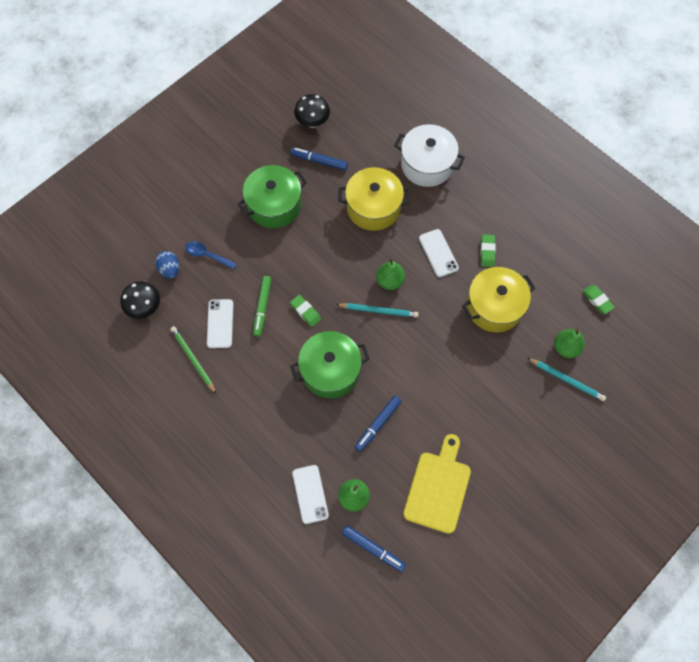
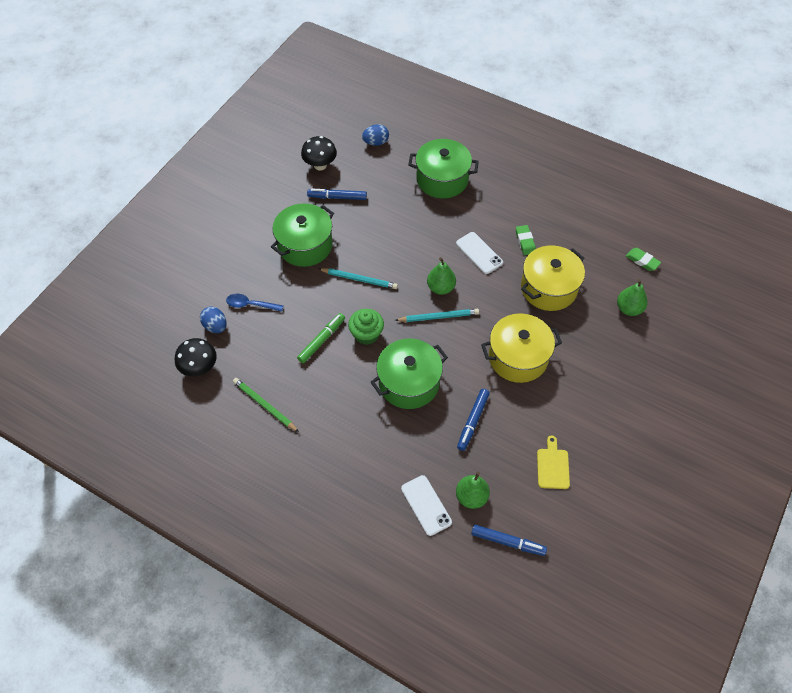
camera: 15 degrees left, 10 degrees down
white phone [207,299,233,348] -> none
green marker [253,276,271,337] -> green marker turned 135 degrees counterclockwise [297,313,345,363]
green eraser [290,295,321,327] -> green cupcake [348,309,384,345]
yellow pot [338,167,410,231] -> yellow pot moved to [481,313,562,383]
white pot [394,124,465,187] -> green pot [408,139,479,199]
yellow cutting board [403,434,471,534] -> yellow cutting board [537,435,570,489], size x0.56
turquoise pencil [527,358,606,401] -> turquoise pencil moved to [319,268,398,289]
none -> blue egg [362,124,389,146]

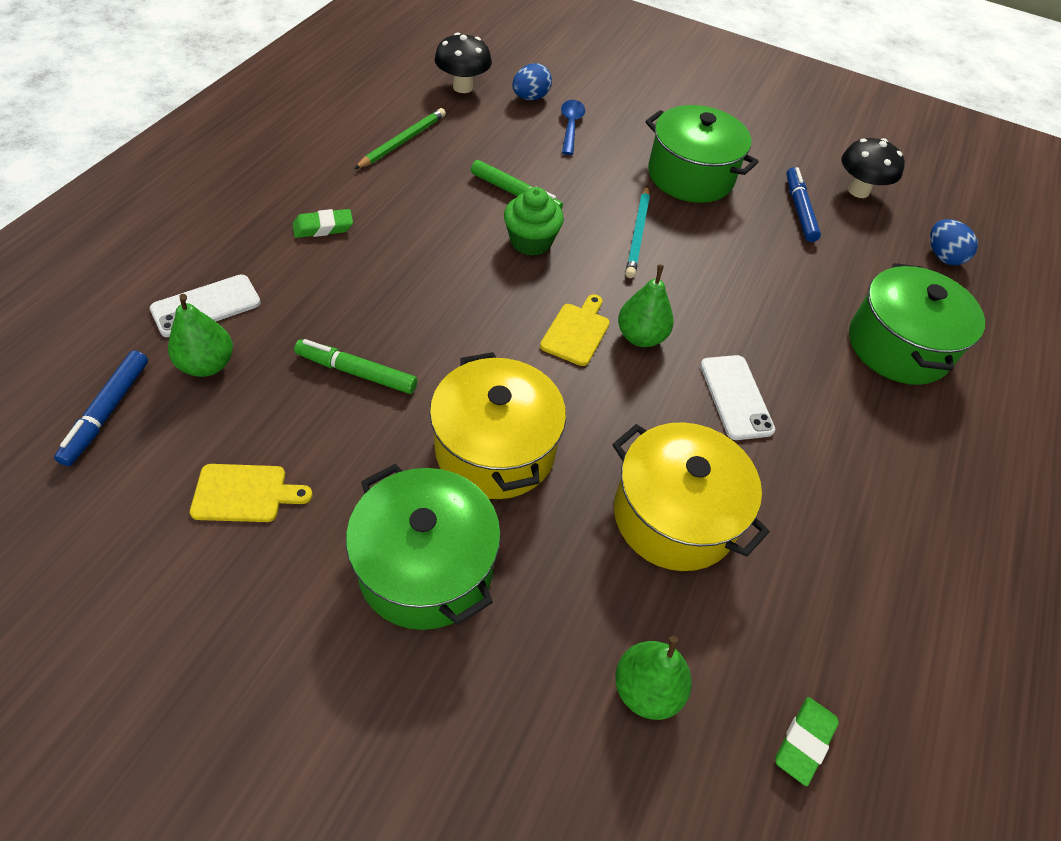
camera: 80 degrees right, 5 degrees down
green pot [371,339,448,409] -> green pot moved to [346,464,501,630]
turquoise pencil [395,309,479,322] -> yellow cutting board [540,294,610,366]
white phone [456,232,503,274] -> white phone turned 60 degrees counterclockwise [700,355,775,440]
blue marker [457,389,490,451] -> green marker [294,339,417,394]
green eraser [516,225,536,255] -> green eraser moved to [293,209,353,238]

